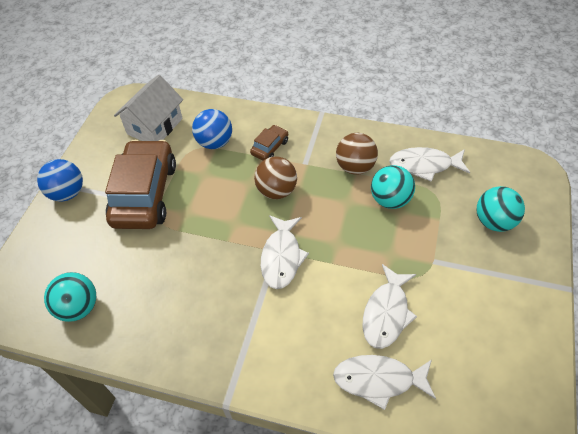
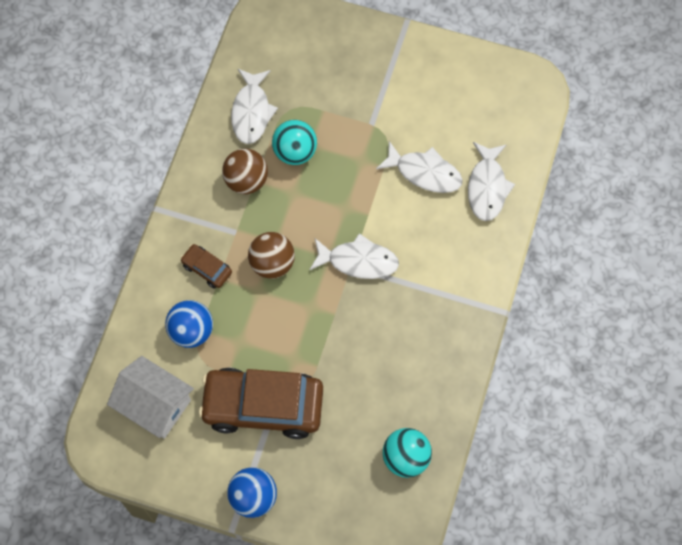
camera: 90 degrees left, 15 degrees up
turquoise ball [477,186,525,232] -> none

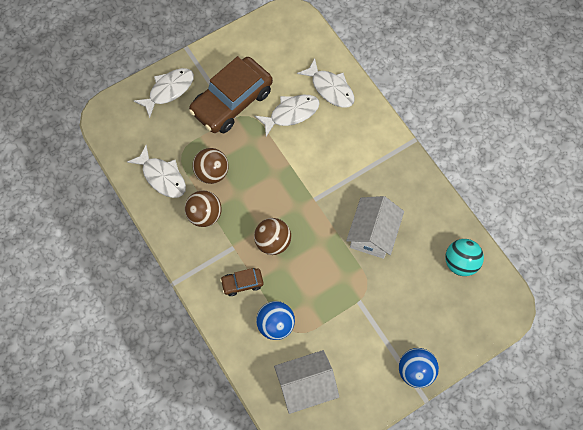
camera: 50 degrees left, 0 degrees up
brown car [199,368,323,439] -> brown car moved to [189,56,273,133]
turquoise ball [272,120,317,165] -> brown ball [192,148,229,184]
white fish [310,233,399,279] -> white fish moved to [134,68,194,118]
none -> white house [346,196,404,259]

